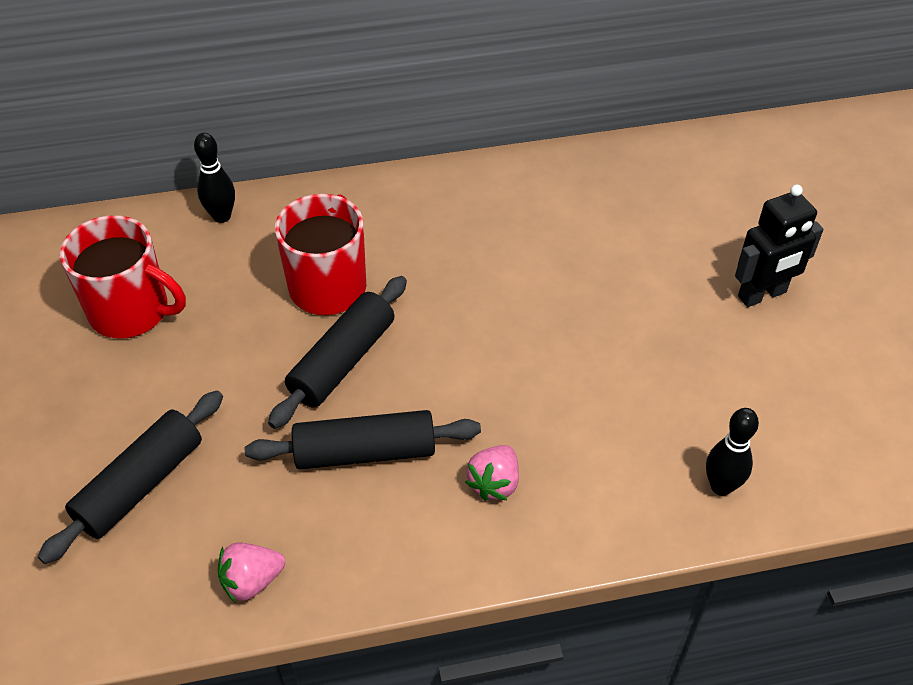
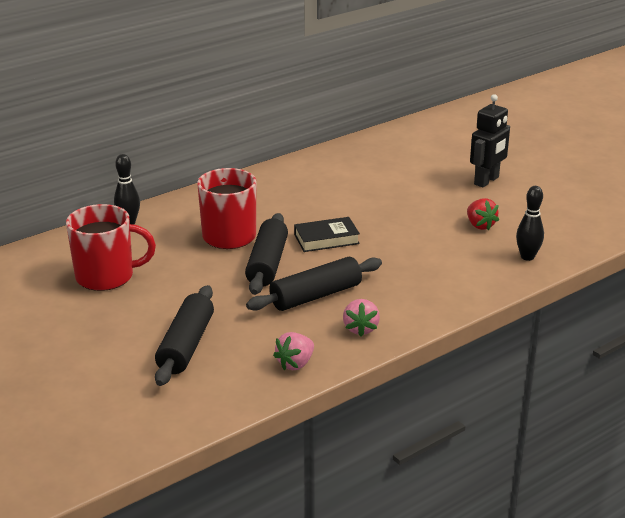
camera: 25 degrees left, 20 degrees down
pink strawberry [465,445,519,501] -> pink strawberry moved to [343,299,380,337]
none -> black book [294,217,360,252]
none -> red strawberry [467,198,499,230]

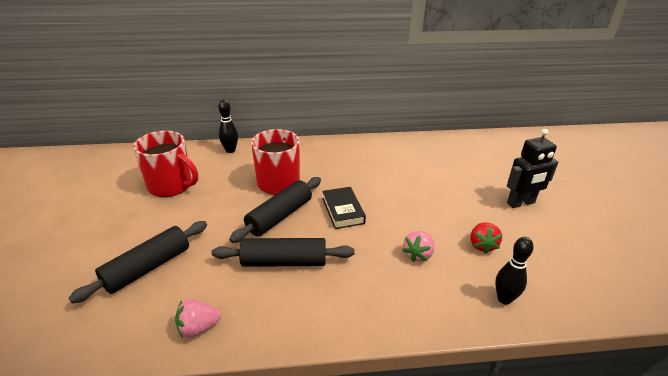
camera: 30 degrees right, 5 degrees up
black book [294,217,360,252] -> black book turned 60 degrees clockwise [322,187,366,229]
pink strawberry [343,299,380,337] -> pink strawberry moved to [402,231,434,262]

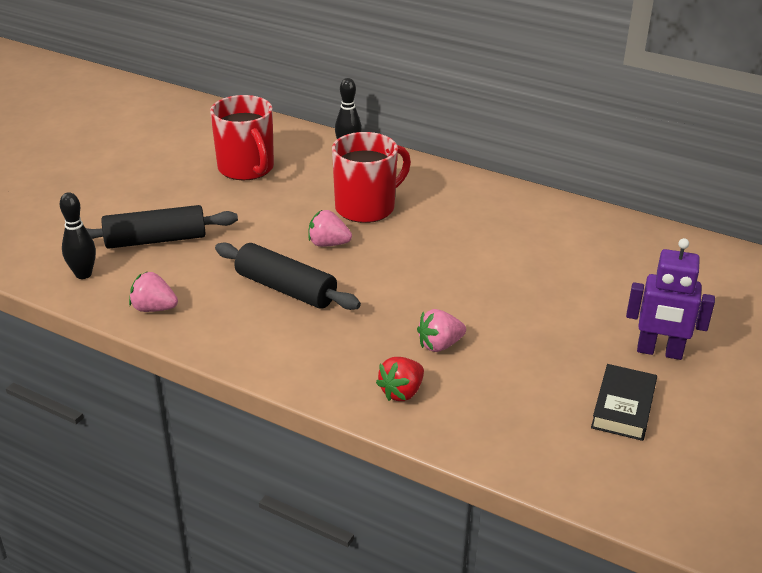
camera: 35 degrees right, 0 degrees up
black rolling pin [229,177,321,243] -> pink strawberry [308,210,352,247]
black book [322,187,366,229] -> black book moved to [591,364,657,441]
red strawberry [471,222,502,254] -> red strawberry moved to [376,357,424,401]
black bowling pin [495,237,533,305] -> black bowling pin moved to [60,192,96,279]
black robot [507,129,558,208] -> purple robot [626,238,715,360]

